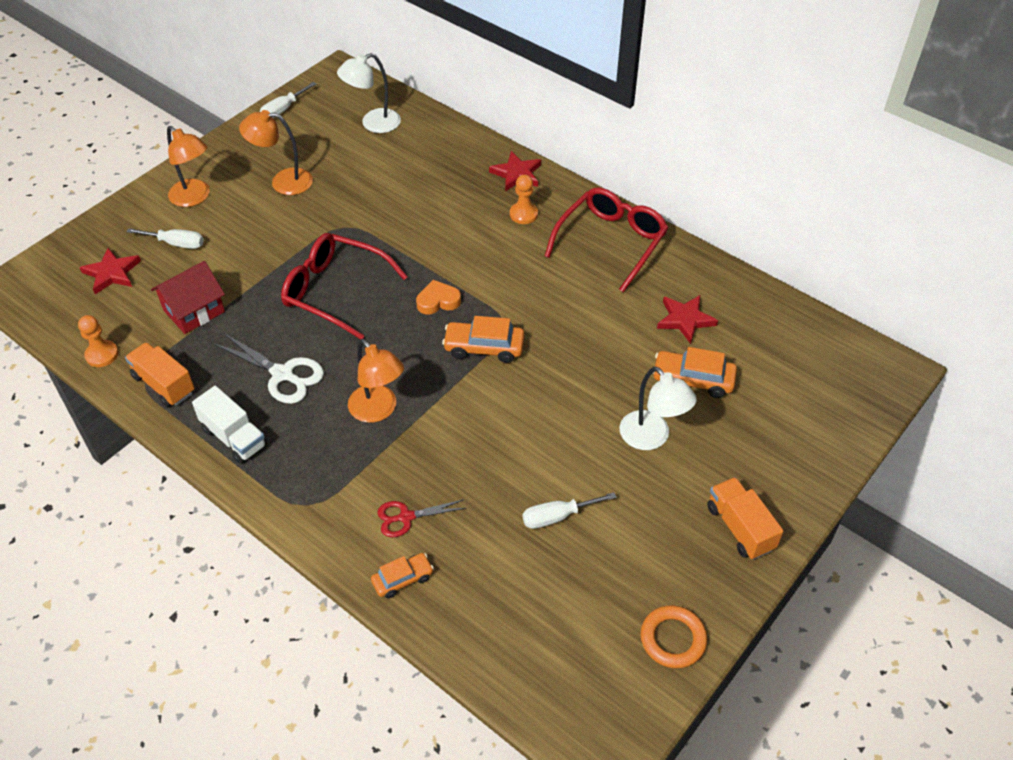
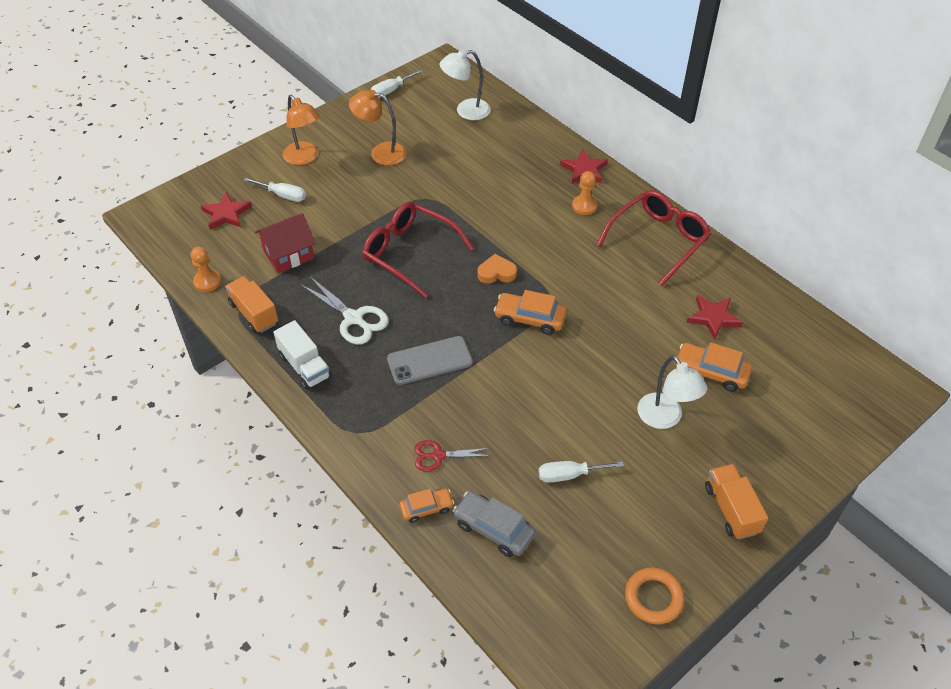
camera: 10 degrees right, 0 degrees up
orange lamp [348,339,404,423] -> grey phone [387,336,473,385]
none -> grey car [452,491,536,557]

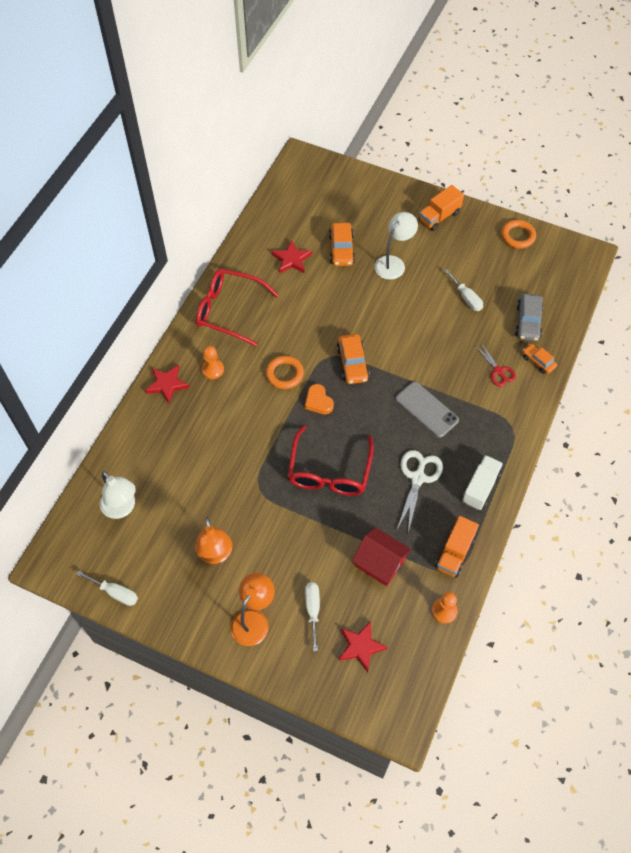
camera: 115 degrees left, 10 degrees up
none -> orange ring [266,356,304,389]

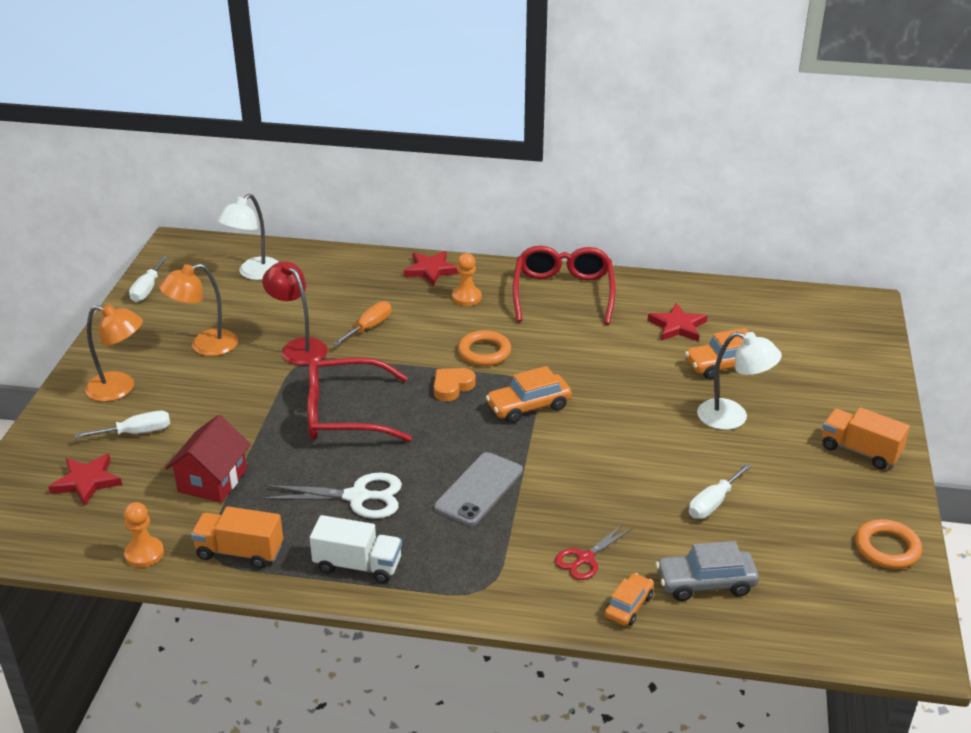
camera: 75 degrees right, 25 degrees down
none -> red lamp [262,261,328,365]
none -> orange screwdriver [333,301,391,346]

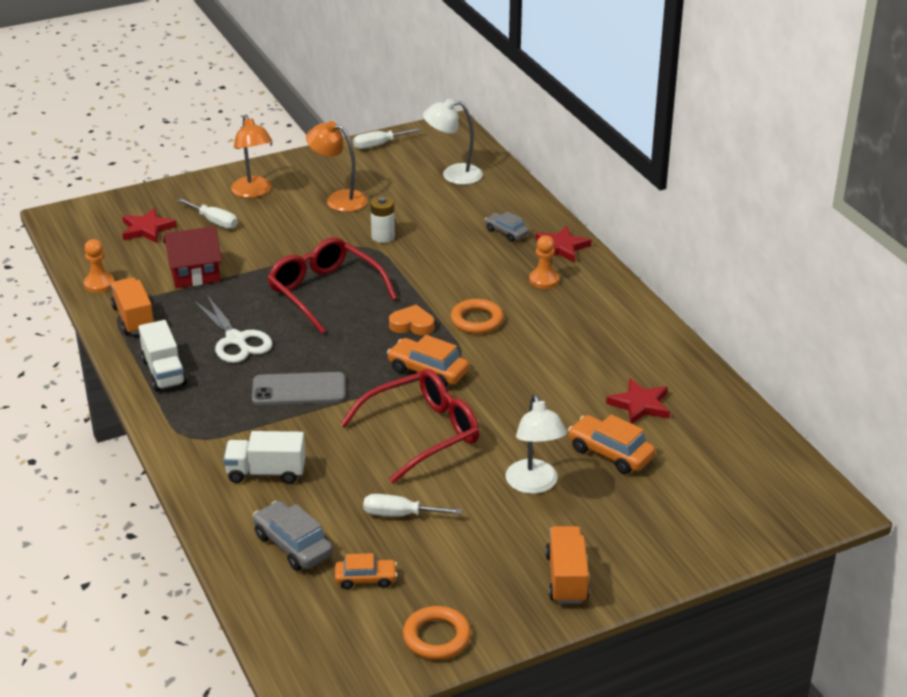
camera: 55 degrees right, 0 degrees up
red lamp [262,261,328,365] -> white battery [370,196,395,243]
orange screwdriver [333,301,391,346] -> none
red glasses [513,246,616,325] -> red glasses moved to [340,369,479,483]
red scissors [555,523,632,580] -> white truck [223,431,306,484]
orange car [604,573,654,626] -> orange car moved to [335,553,397,589]
none -> grey car [485,211,529,242]

